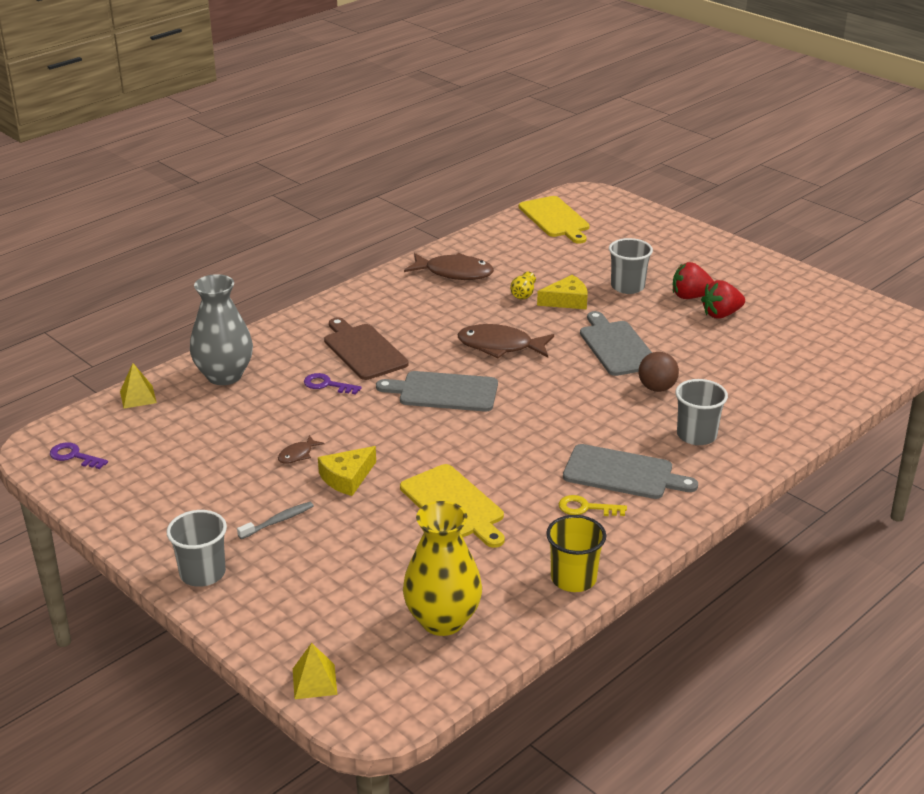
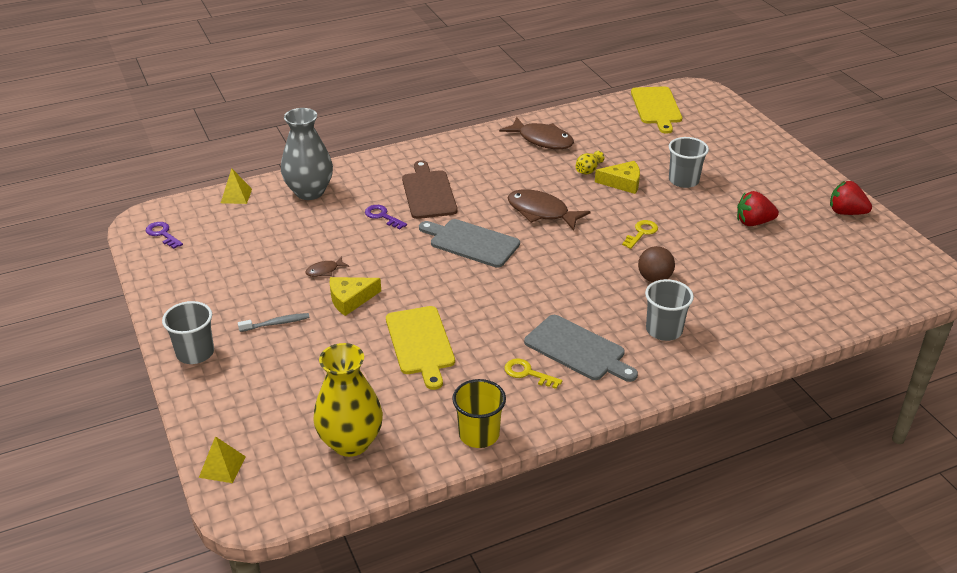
camera: 20 degrees right, 5 degrees up
grey cutting board [580,311,652,376] -> yellow key [622,220,658,249]
red strawberry [673,262,714,299] -> red strawberry moved to [830,181,872,215]

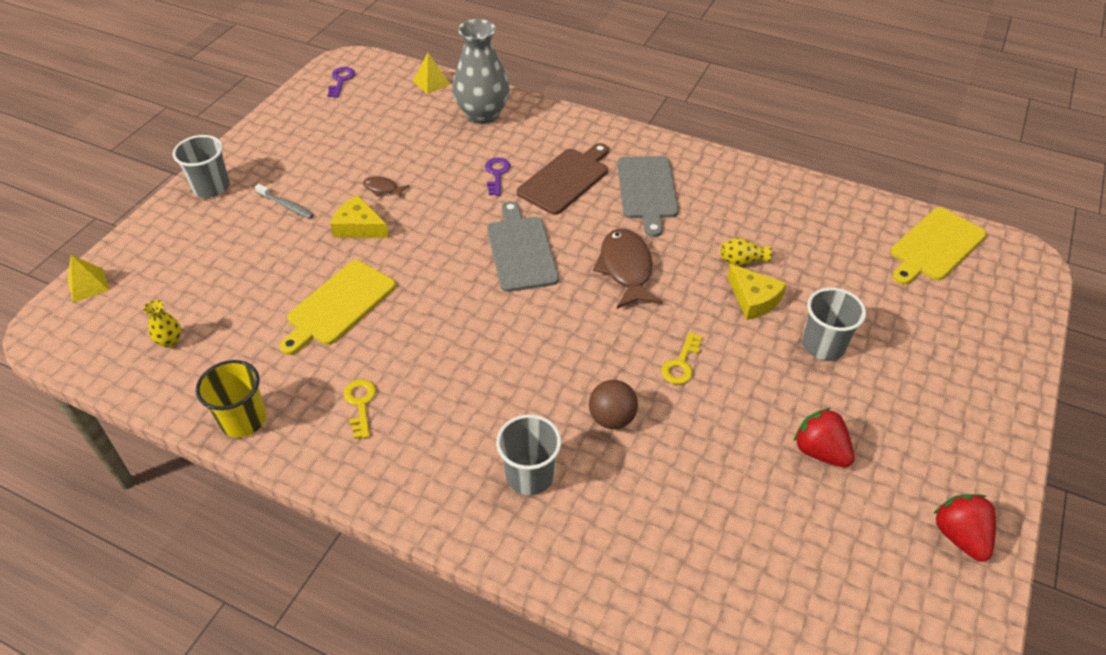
camera: 50 degrees right, 10 degrees up
yellow vase [313,343,383,457] -> yellow vase [143,300,181,348], size x0.42
brown fish [499,117,574,149] -> none
grey cutting board [524,315,638,382] -> grey cutting board moved to [617,156,679,237]
yellow key [622,220,658,249] -> yellow key turned 120 degrees clockwise [661,332,702,384]

